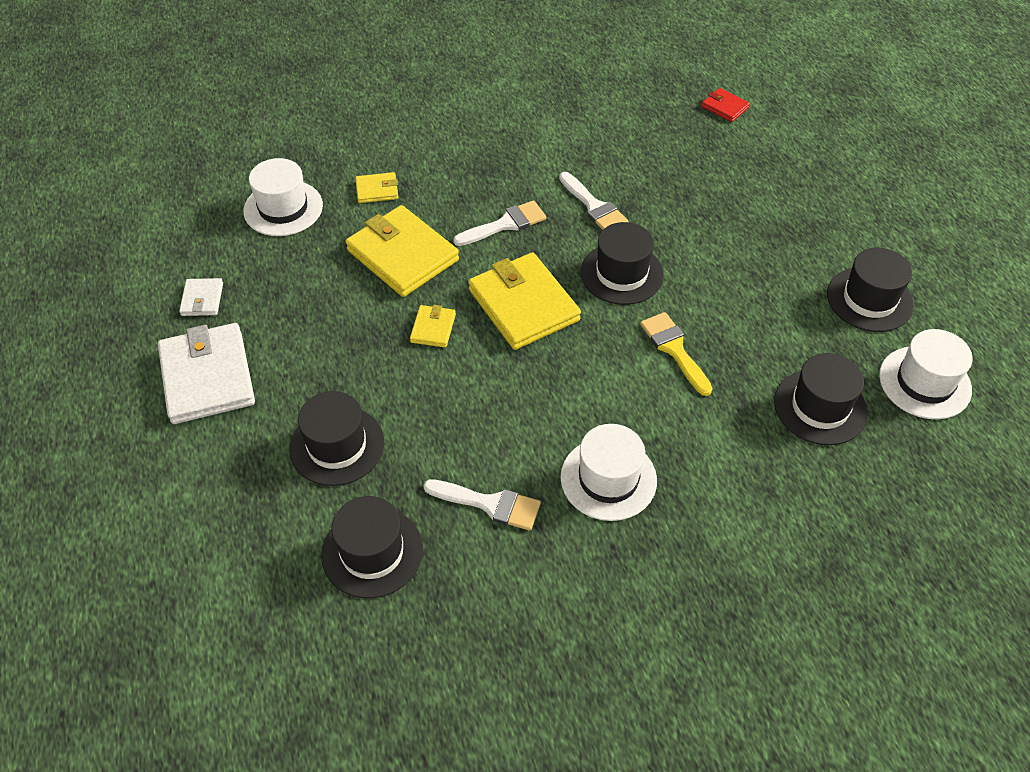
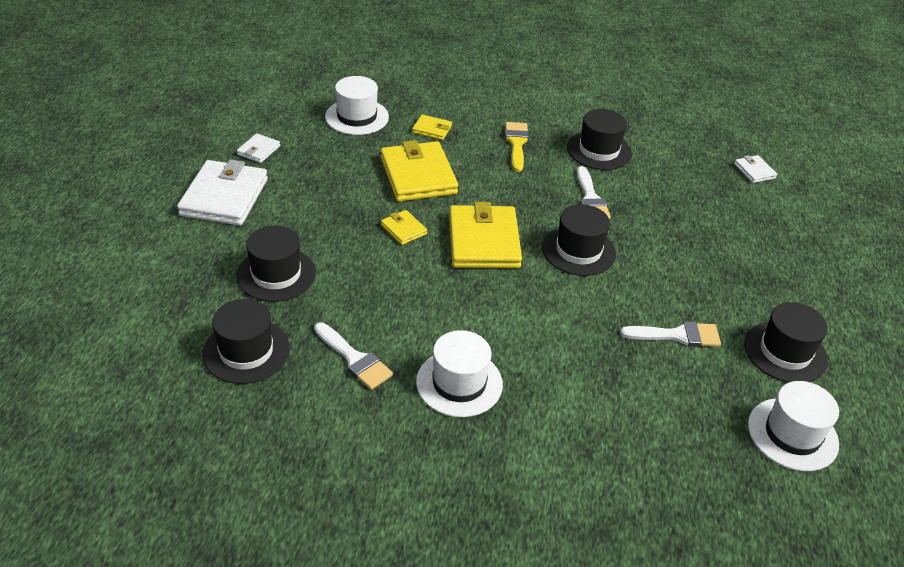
camera: 25 degrees right, 10 degrees down
yellow wallet [410,305,456,348] -> yellow wallet turned 75 degrees counterclockwise [381,210,427,245]
white brush [453,200,547,246] -> white brush moved to [620,321,721,347]
yellow brush [640,312,713,396] -> yellow brush moved to [505,122,529,172]
red wallet [702,88,750,122] -> white wallet [734,155,777,183]
black hat [774,353,868,445] -> black hat moved to [567,109,632,170]

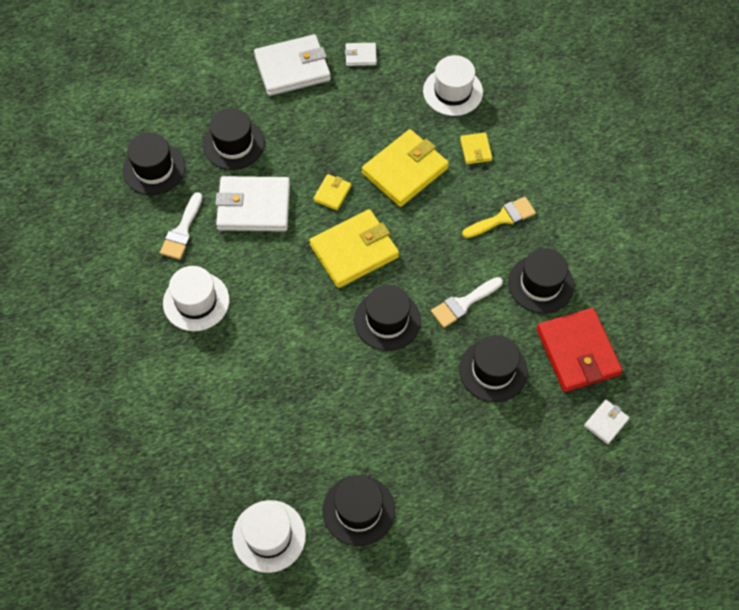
camera: 65 degrees right, 20 degrees up
white brush [620,321,721,347] -> none
none -> white wallet [215,176,290,232]
none -> black hat [459,335,528,402]
none -> red wallet [537,308,623,392]

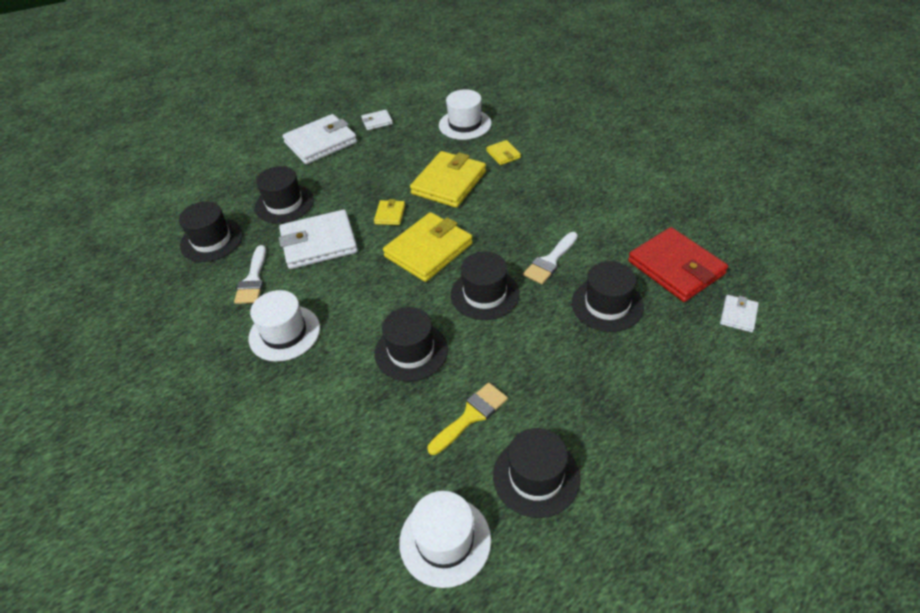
camera: 15 degrees left, 15 degrees down
yellow brush [462,197,536,238] -> yellow brush moved to [427,383,508,455]
black hat [508,248,574,313] -> black hat moved to [375,307,448,382]

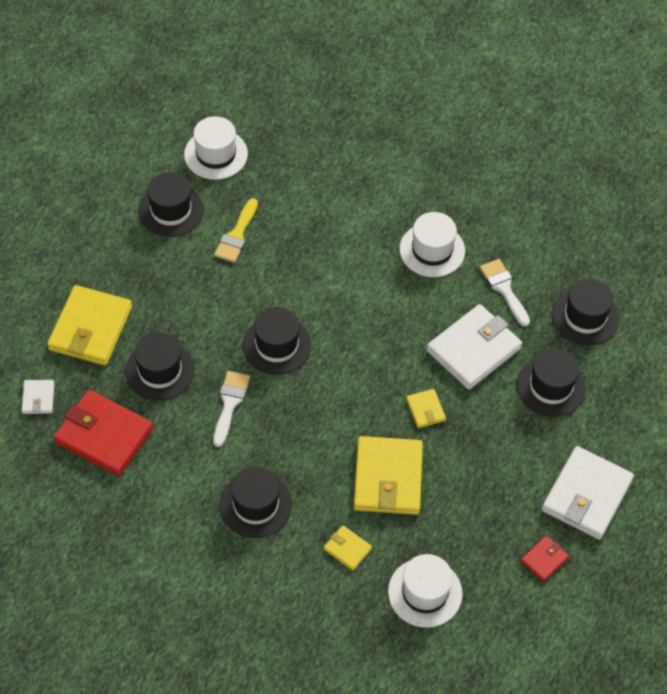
camera: 150 degrees right, 10 degrees up
white wallet [361,110,393,130] -> red wallet [521,536,569,582]
black hat [375,307,448,382] -> black hat moved to [220,466,292,538]
yellow wallet [383,212,473,282] -> yellow wallet moved to [47,285,132,366]

